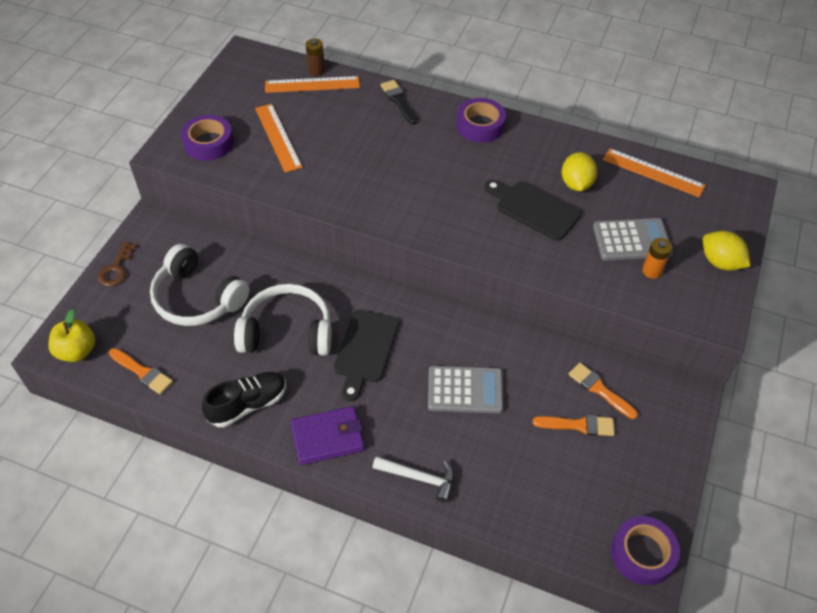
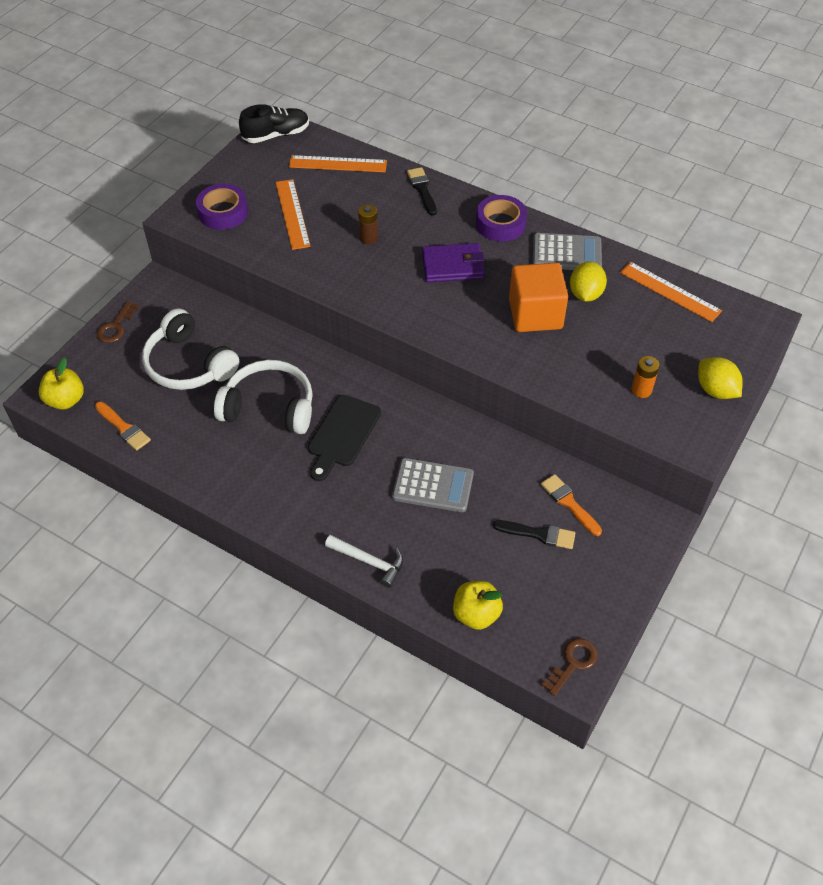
camera: 10 degrees right, 0 degrees up
black shoe [202,372,286,427] -> black shoe moved to [239,104,309,143]
purple wallet [291,406,365,465] -> purple wallet moved to [422,243,485,282]
brown battery [306,38,325,76] -> brown battery moved to [358,204,378,245]
black cutting board [485,180,581,241] -> orange cube [509,263,568,332]
orange brush [533,415,614,436] -> black brush [493,520,575,549]
grey calculator [593,218,673,260] -> grey calculator moved to [533,233,602,270]
purple tape [611,516,680,585] -> brown key [541,638,598,696]
none -> yellow apple [453,581,503,630]

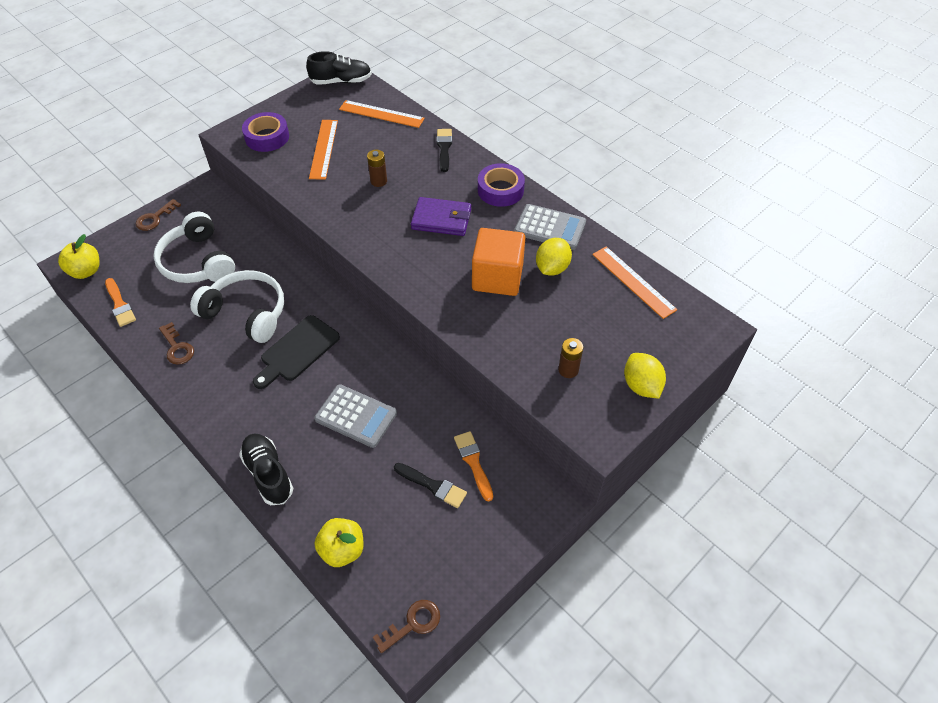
camera: 15 degrees right, 0 degrees up
white hammer [325,535,403,588] -> black shoe [239,433,293,505]
orange battery [631,356,660,398] -> brown battery [558,338,583,378]
none -> brown key [159,322,194,365]

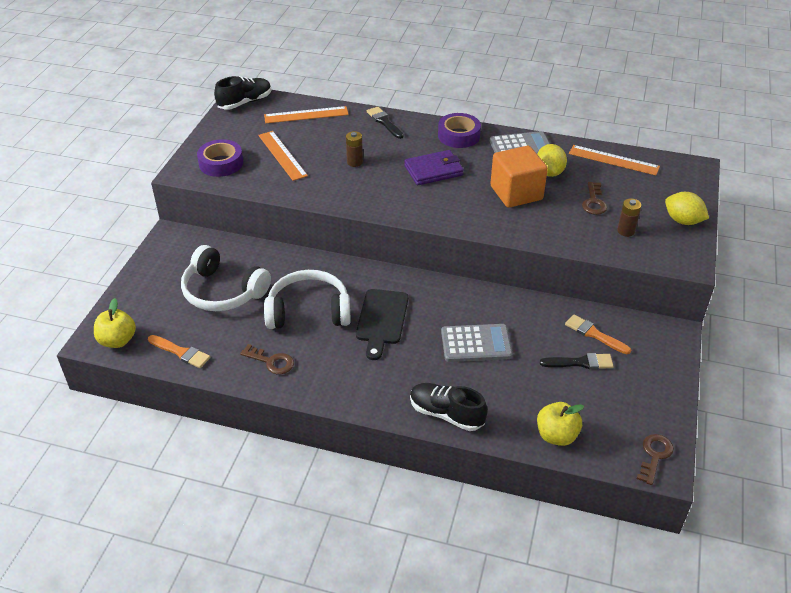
camera: 30 degrees left, 10 degrees down
brown key [136,199,181,231] -> brown key moved to [582,182,607,215]

